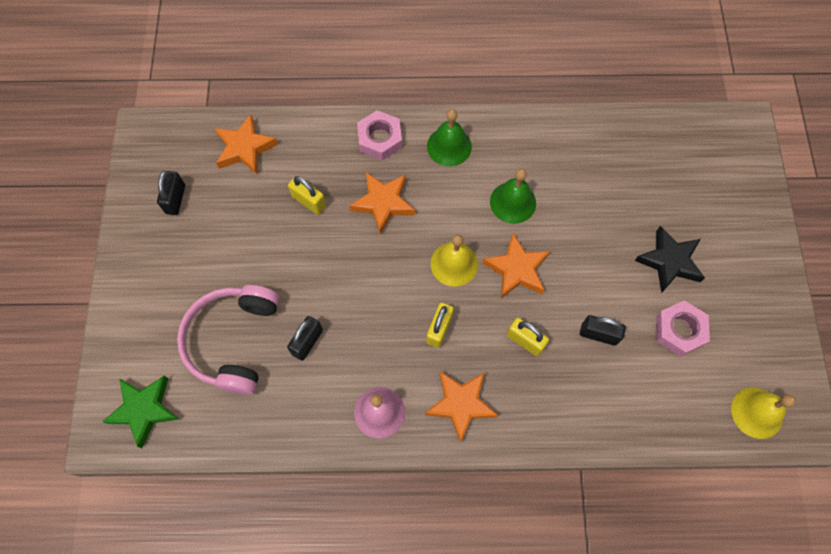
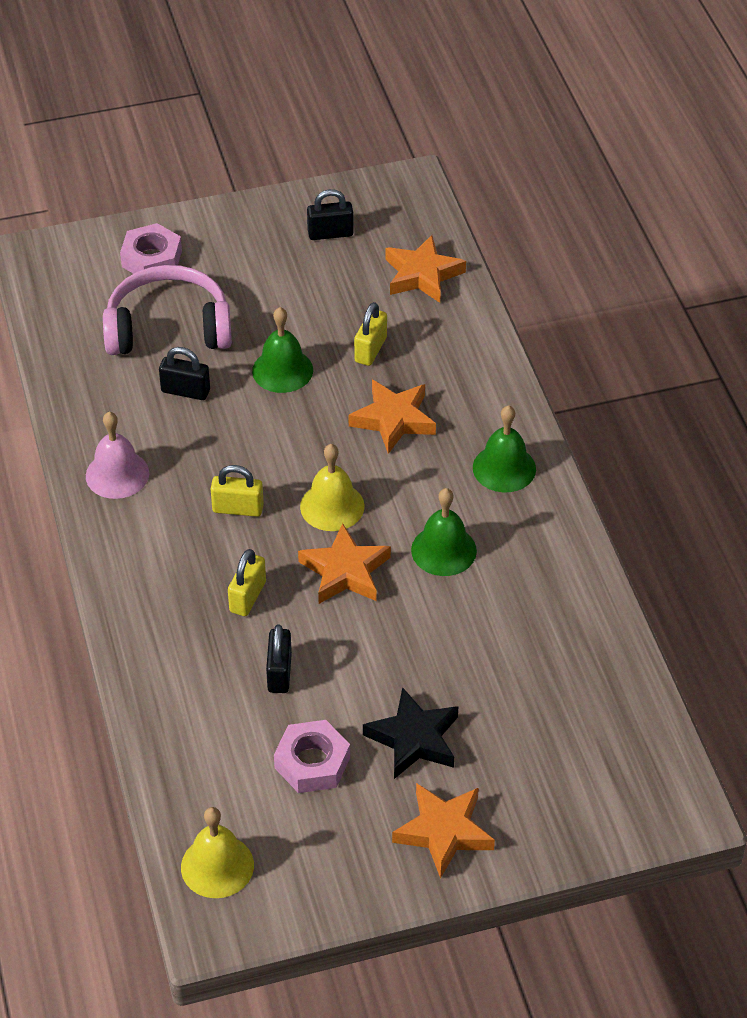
camera: 75 degrees right, 20 degrees down
green star [102,376,180,448] -> none
pink nut [357,110,402,161] -> pink nut moved to [120,223,182,274]
orange star [425,371,498,443] -> orange star moved to [392,783,495,879]
none -> green bell [252,307,313,393]

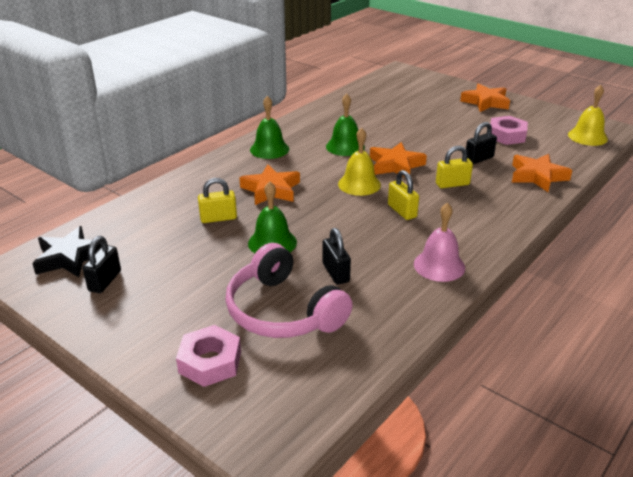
camera: 125 degrees left, 15 degrees down
black padlock [307,189,354,240] -> black padlock turned 60 degrees clockwise [83,236,121,293]
black star [363,687,458,779] -> black star moved to [32,226,102,277]
orange star [386,235,466,303] -> orange star moved to [512,154,572,192]

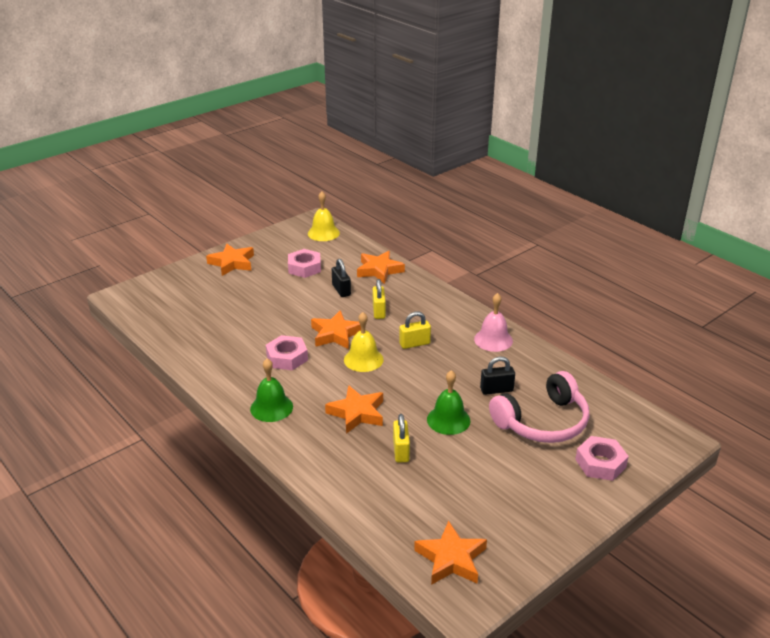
camera: 80 degrees left, 0 degrees up
black star [32,226,102,277] -> orange star [414,520,487,585]
black padlock [83,236,121,293] -> none
green bell [326,94,365,156] -> pink nut [266,335,308,371]

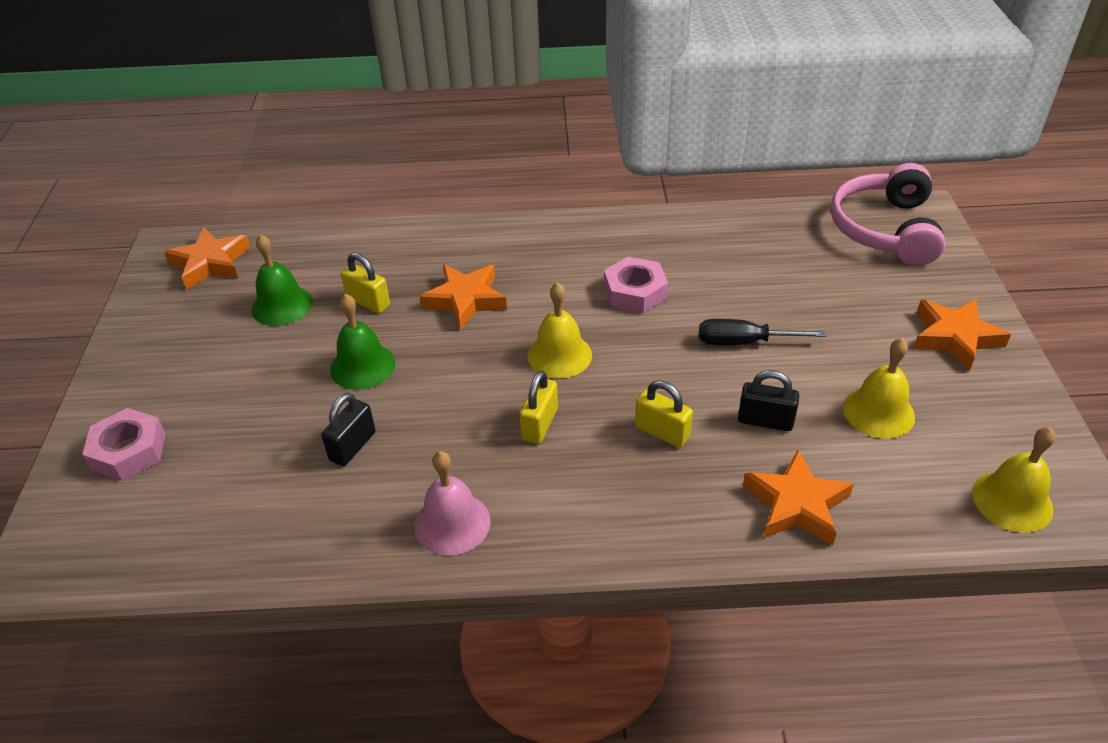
camera: 130 degrees right, 10 degrees up
green bell [250,359,293,422] -> green bell moved to [251,234,313,326]
pink nut [288,249,321,278] -> yellow bell [843,338,915,439]
orange star [311,310,361,349] -> none
pink headphones [489,371,589,443] -> pink headphones moved to [831,163,945,266]
none -> black screwdriver [699,319,826,345]

